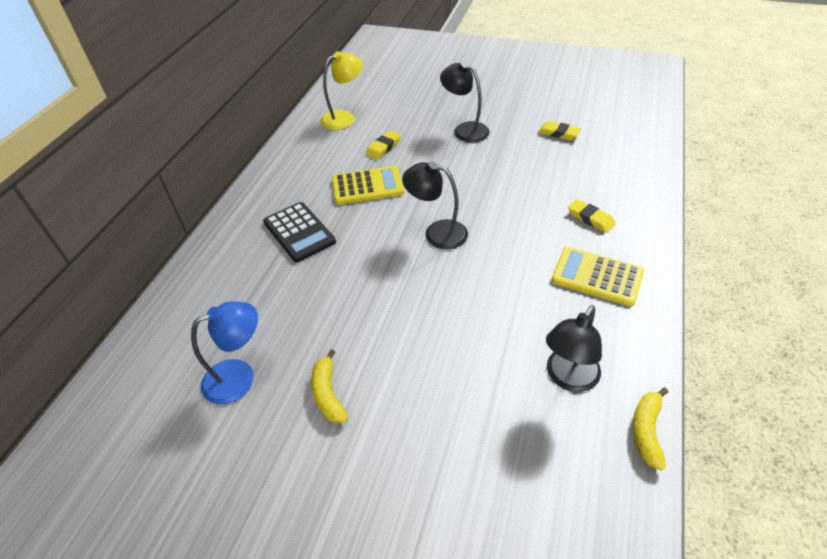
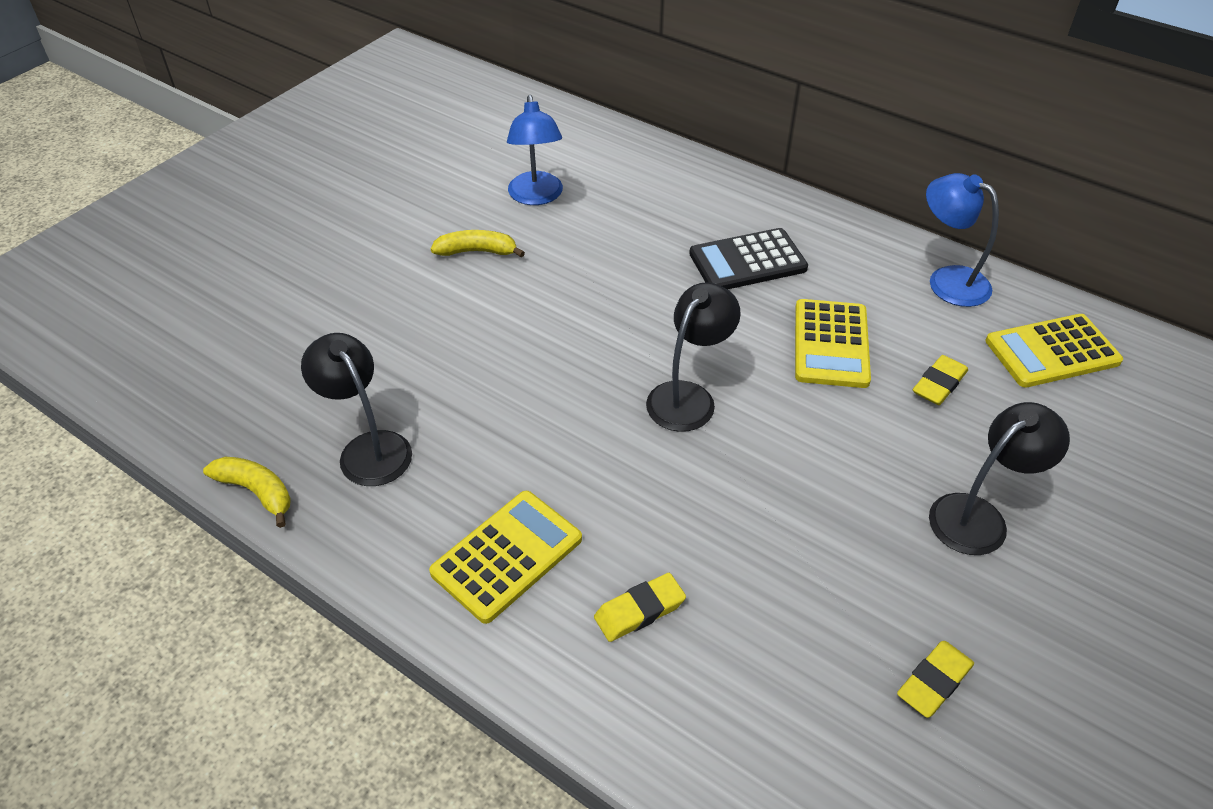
camera: 105 degrees right, 0 degrees up
yellow lamp [321,51,363,130] -> yellow calculator [985,314,1123,388]
yellow eraser [366,131,401,160] -> yellow eraser turned 75 degrees clockwise [913,355,968,405]
none -> blue lamp [926,173,999,307]

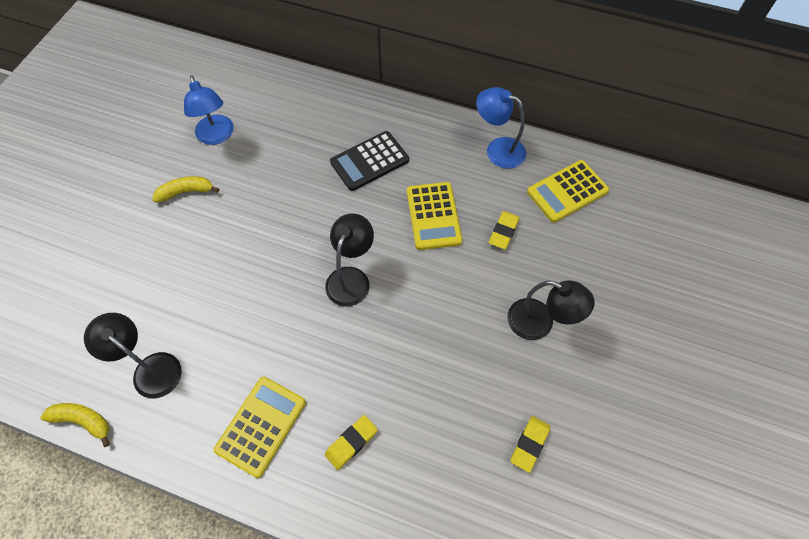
camera: 15 degrees left, 15 degrees up
black lamp [929,402,1070,555] -> black lamp turned 75 degrees clockwise [508,280,595,340]

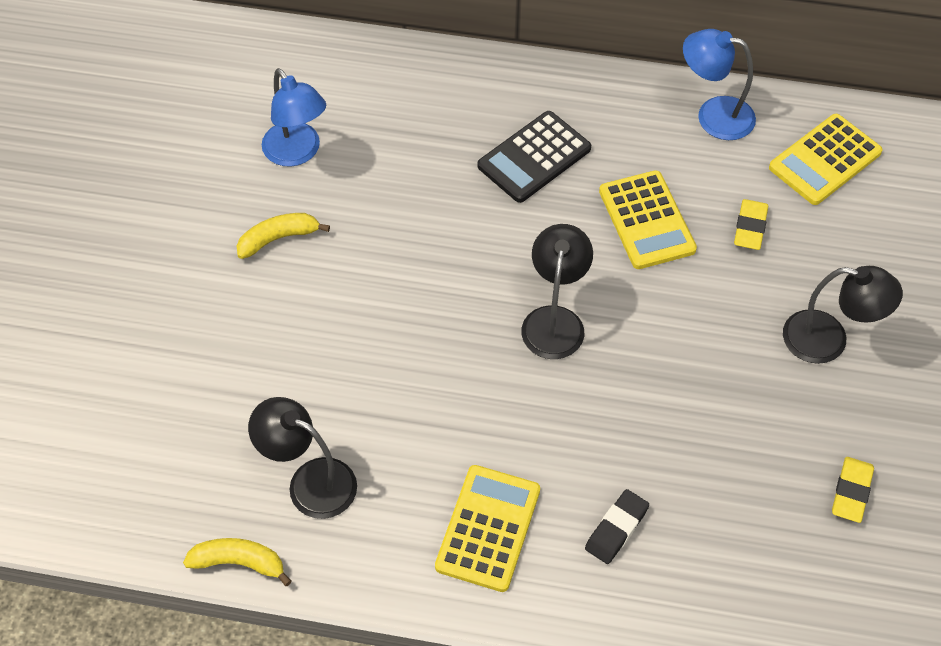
camera: 10 degrees left, 5 degrees down
yellow eraser [325,415,378,470] -> black eraser [585,489,649,564]

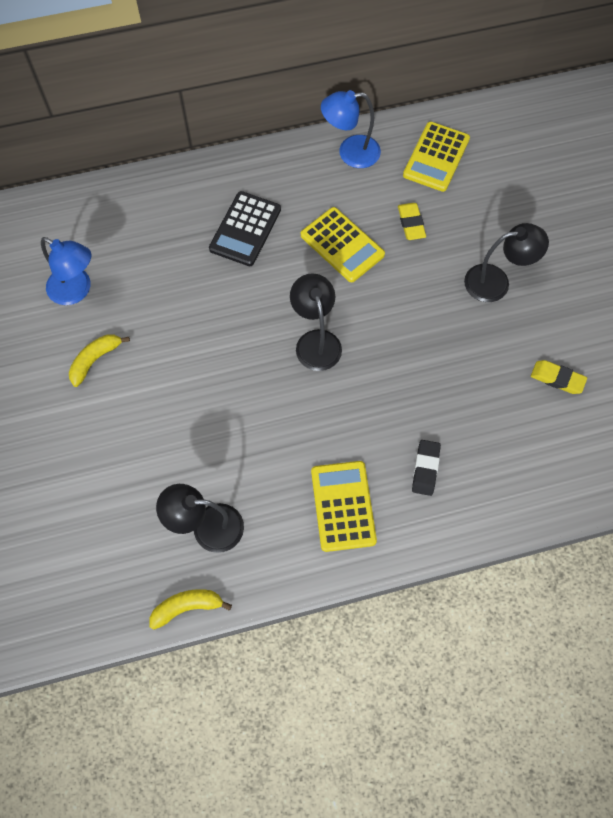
camera: 25 degrees left, 10 degrees up
yellow eraser [832,457,874,523] -> yellow eraser turned 60 degrees counterclockwise [531,360,587,394]

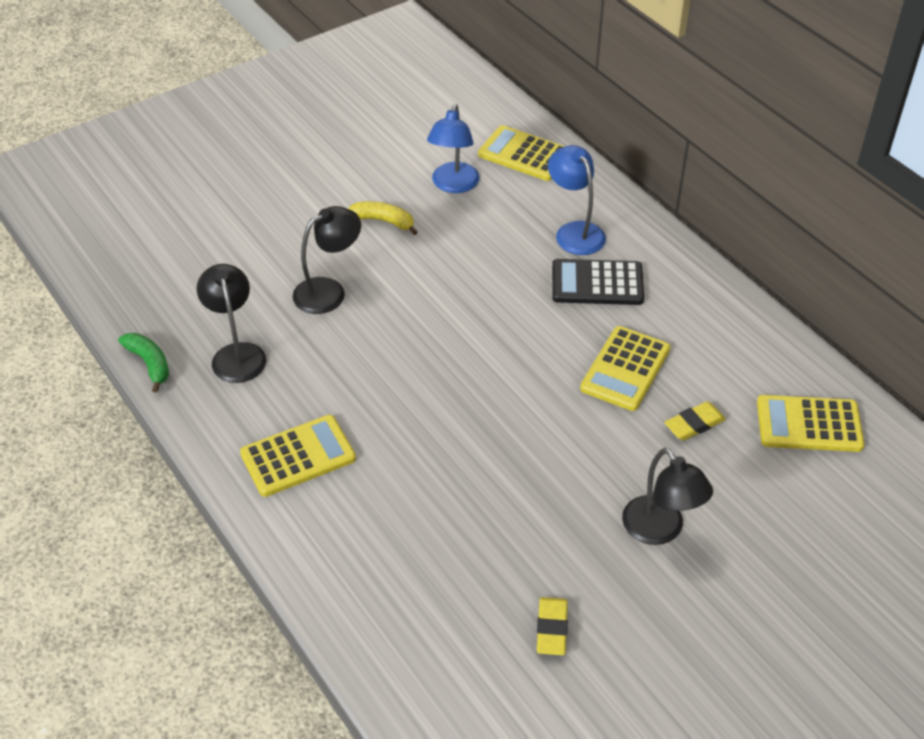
camera: 70 degrees right, 20 degrees down
yellow banana [149,589,232,630] -> green banana [118,333,169,393]
black lamp [290,273,342,371] -> black lamp moved to [293,206,361,314]
blue lamp [321,90,381,168] -> blue lamp moved to [548,145,606,255]
black eraser [412,440,441,496] -> none
none -> yellow calculator [478,125,565,181]

